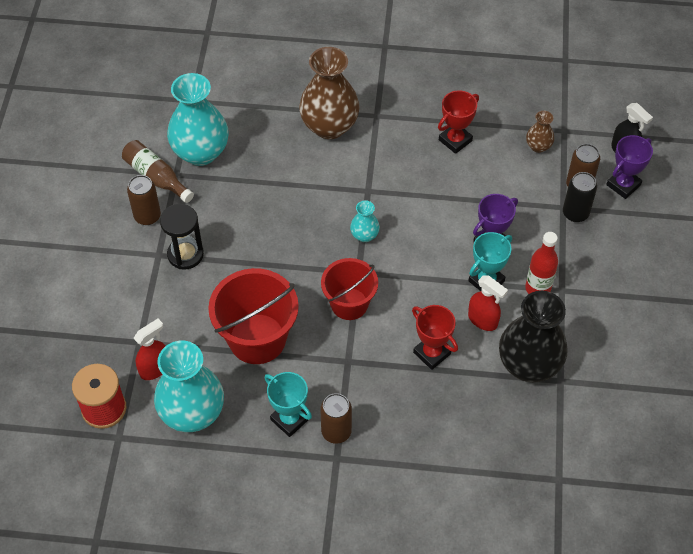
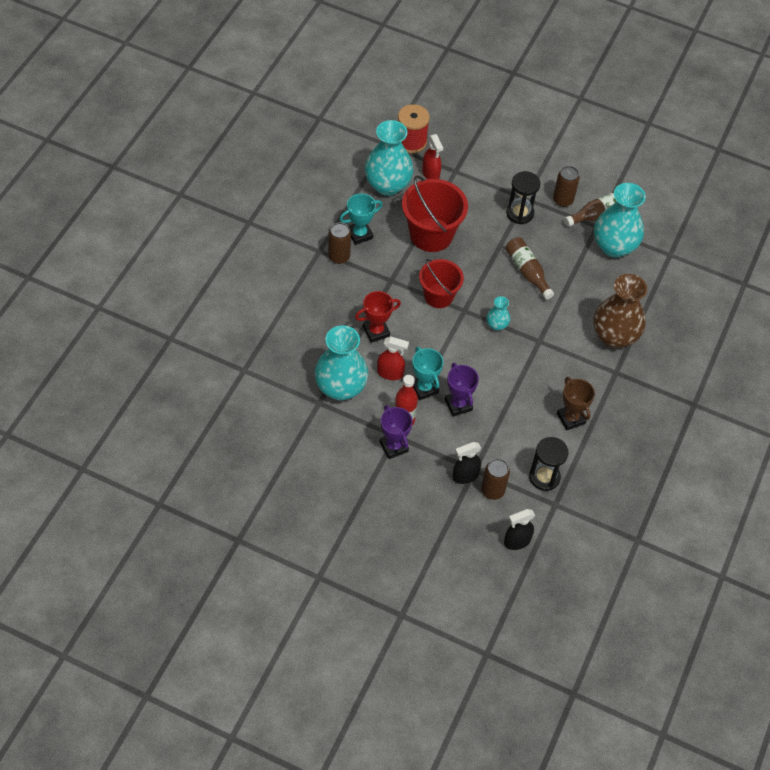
camera: 105 degrees right, 0 degrees up
red trophy [438,90,479,154] -> brown trophy [557,377,595,431]
red spray bottle [468,276,508,331] -> red spray bottle turned 135 degrees counterclockwise [377,336,409,380]
black vase [499,291,567,382] -> turquoise vase [314,325,368,400]
brown vase [526,111,554,153] -> black hourglass [529,437,568,491]
black can [563,172,597,222] -> black spray bottle [452,442,481,484]
purple trophy [606,135,653,199] -> purple trophy moved to [380,405,413,459]
none -> brown bottle [506,237,554,300]

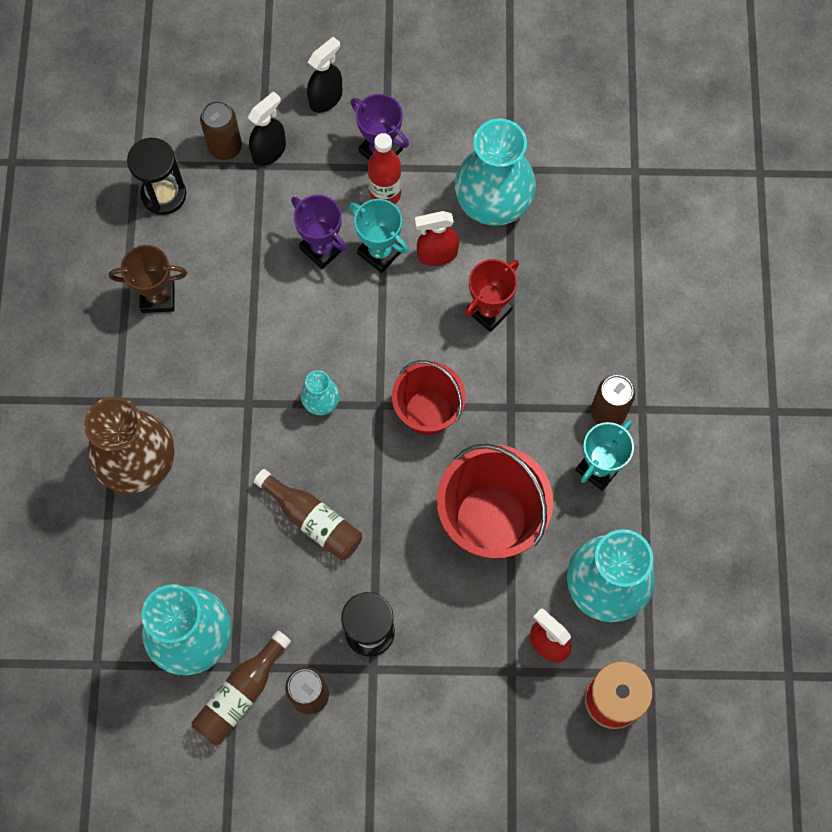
camera: 160 degrees right, 15 degrees up
black spray bottle [504,509,535,550] -> black spray bottle moved to [307,36,343,113]
brown trophy [557,377,595,431] -> brown trophy turned 45 degrees counterclockwise [109,245,187,313]

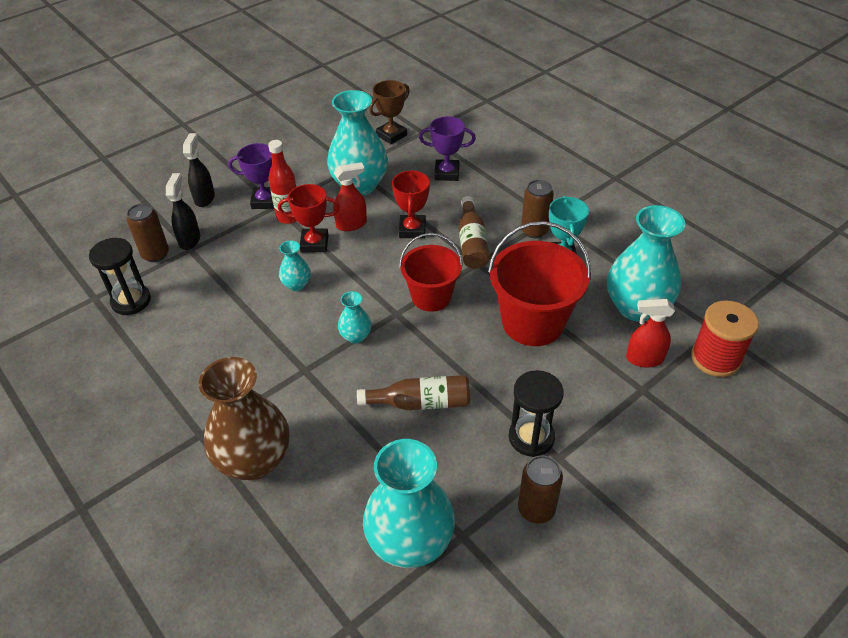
camera: 40 degrees left, 25 degrees down
brown trophy [109,245,187,313] -> brown trophy moved to [369,80,410,144]
brown bottle [192,630,291,746] -> brown bottle moved to [459,196,490,269]
purple trophy [291,195,347,269] -> purple trophy moved to [419,116,476,181]
turquoise trophy [349,199,409,273] -> red trophy [278,184,340,253]
red spray bottle [415,211,459,266] -> red spray bottle turned 150 degrees counterclockwise [333,162,367,231]
none -> turquoise vase [279,240,311,291]

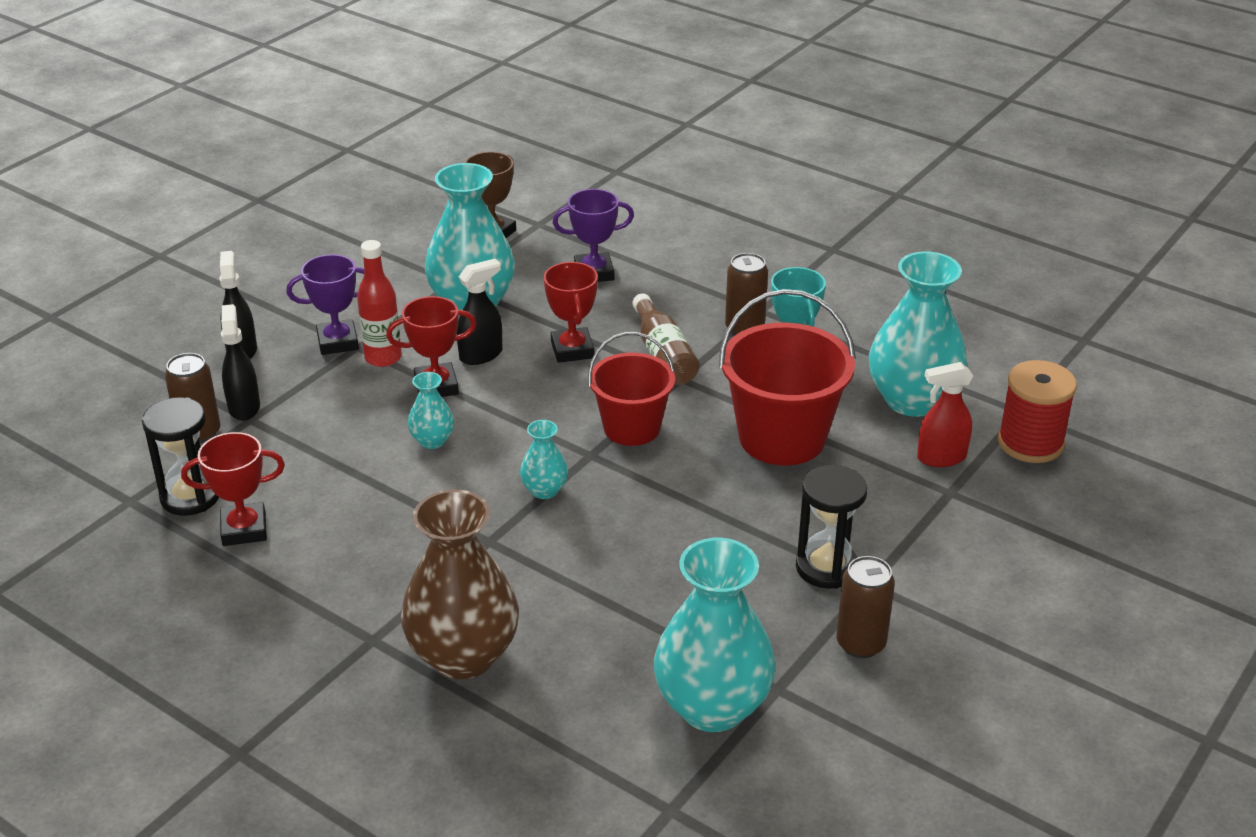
camera: 15 degrees left, 10 degrees down
red spray bottle [333,162,367,231] -> black spray bottle [457,259,502,365]
brown bottle [357,375,470,410] -> none
none -> red trophy [181,432,285,546]

